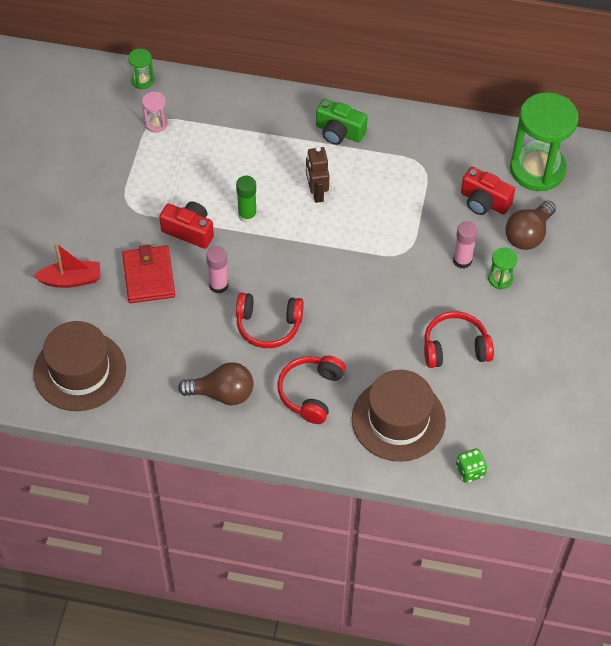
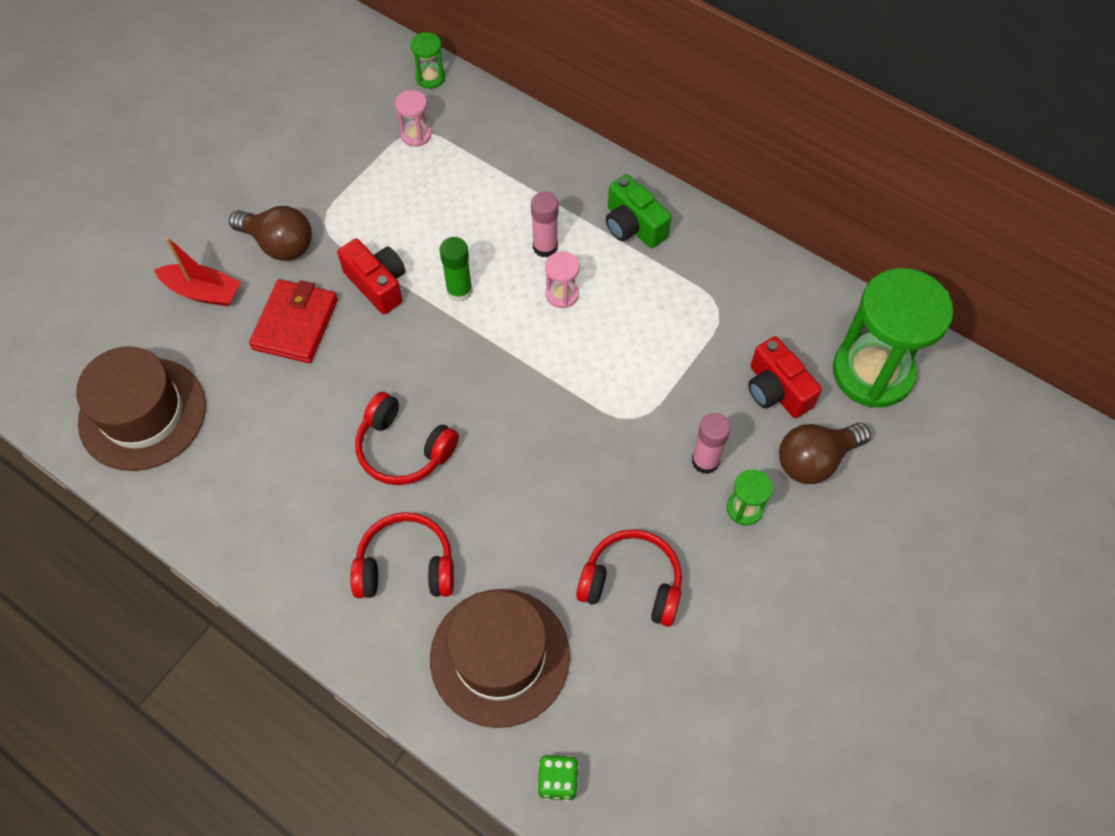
camera: 25 degrees right, 5 degrees up
brown light bulb [178,362,254,405] -> brown light bulb moved to [229,206,312,261]
pink glue stick [206,246,228,293] -> pink glue stick moved to [531,192,558,258]
red headphones [277,355,346,424] -> red headphones turned 45 degrees clockwise [350,512,454,598]
brown robot [306,146,329,203] -> pink hourglass [545,251,580,308]

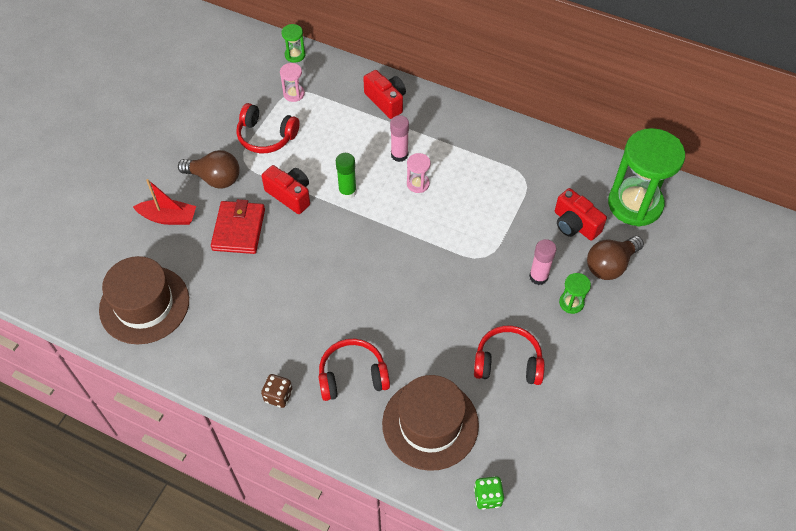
camera: 10 degrees left, 5 degrees down
red headphones [355,392,459,485] -> red headphones moved to [236,103,300,153]
green camera [606,174,672,248] -> none
none -> brown dice [261,374,293,408]
none -> red camera [363,70,406,119]

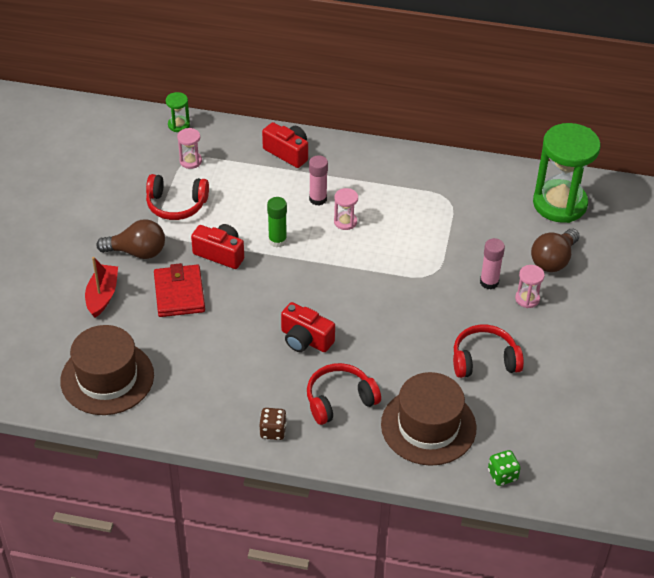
camera: 15 degrees left, 10 degrees down
red boat [133,179,196,225] -> red boat turned 75 degrees counterclockwise [85,257,118,318]
red camera [555,188,607,241] -> red camera moved to [281,302,335,352]
green hourglass [559,273,591,314] -> pink hourglass [515,265,545,308]

